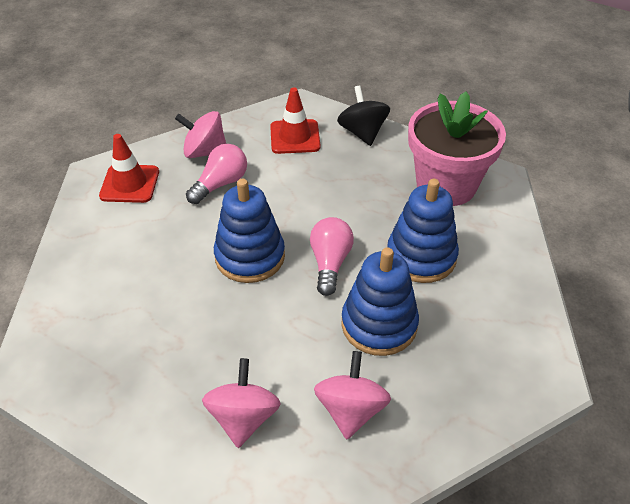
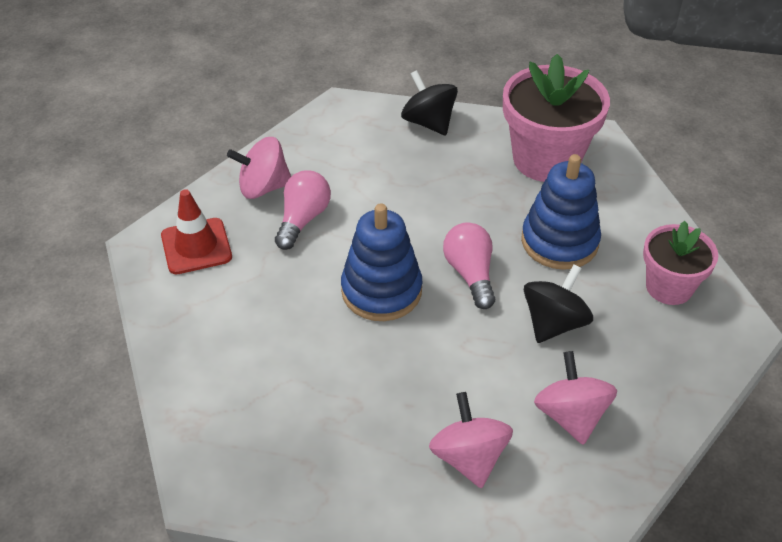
camera: 20 degrees left, 0 degrees up
red traffic cone [270,88,321,154] -> none
blue stacking toy [342,247,419,356] -> black spinning top [524,264,593,343]
none -> pink flower pot [643,221,718,305]

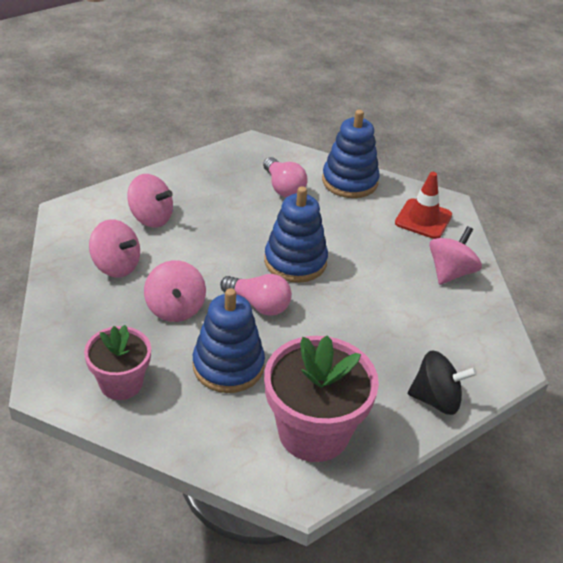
camera: 130 degrees right, 5 degrees down
pink light bulb [275,170,331,250] -> pink light bulb moved to [263,157,308,197]
black spinning top [524,264,593,343] -> pink spinning top [144,260,206,322]
none -> blue stacking toy [322,110,380,198]

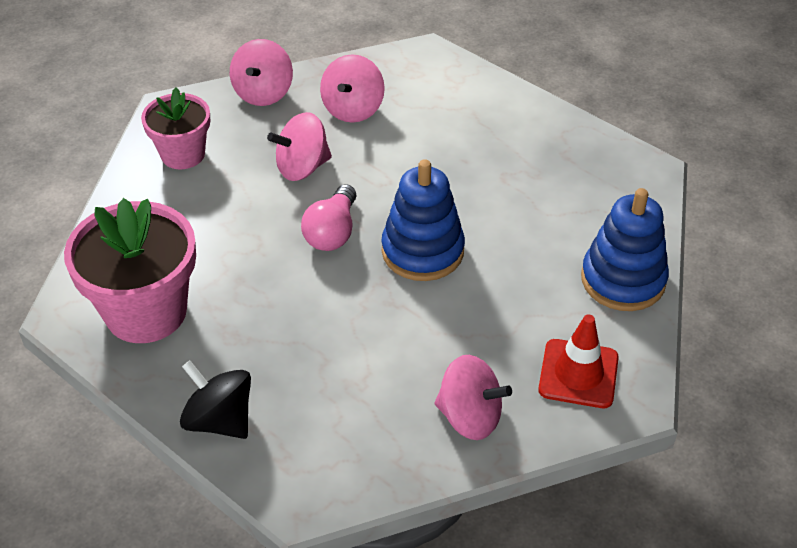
camera: 80 degrees right, 5 degrees up
pink spinning top [127,174,173,228] -> pink spinning top moved to [230,39,293,106]
blue stacking toy [193,288,265,393] -> none
pink light bulb [263,157,308,197] -> none
black spinning top [408,350,477,415] -> black spinning top turned 135 degrees clockwise [180,360,251,439]

